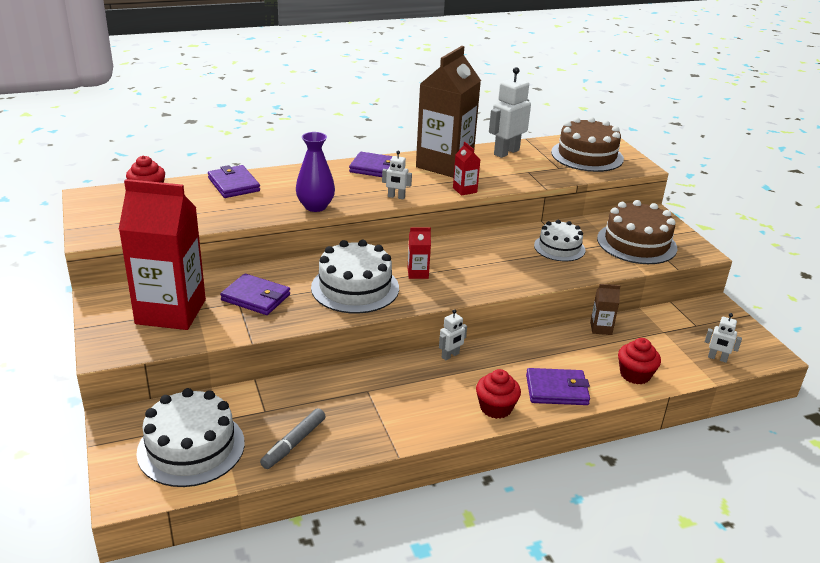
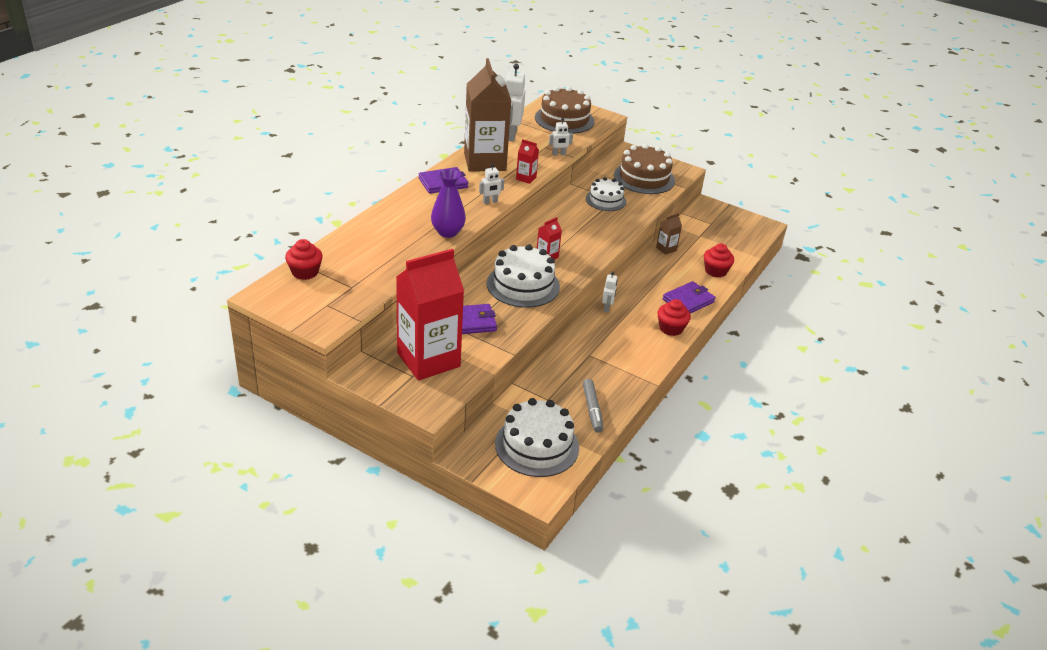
camera: 40 degrees left, 5 degrees up
purple wallet [208,165,260,198] -> none
white robot [705,313,742,363] -> white robot moved to [549,118,573,156]

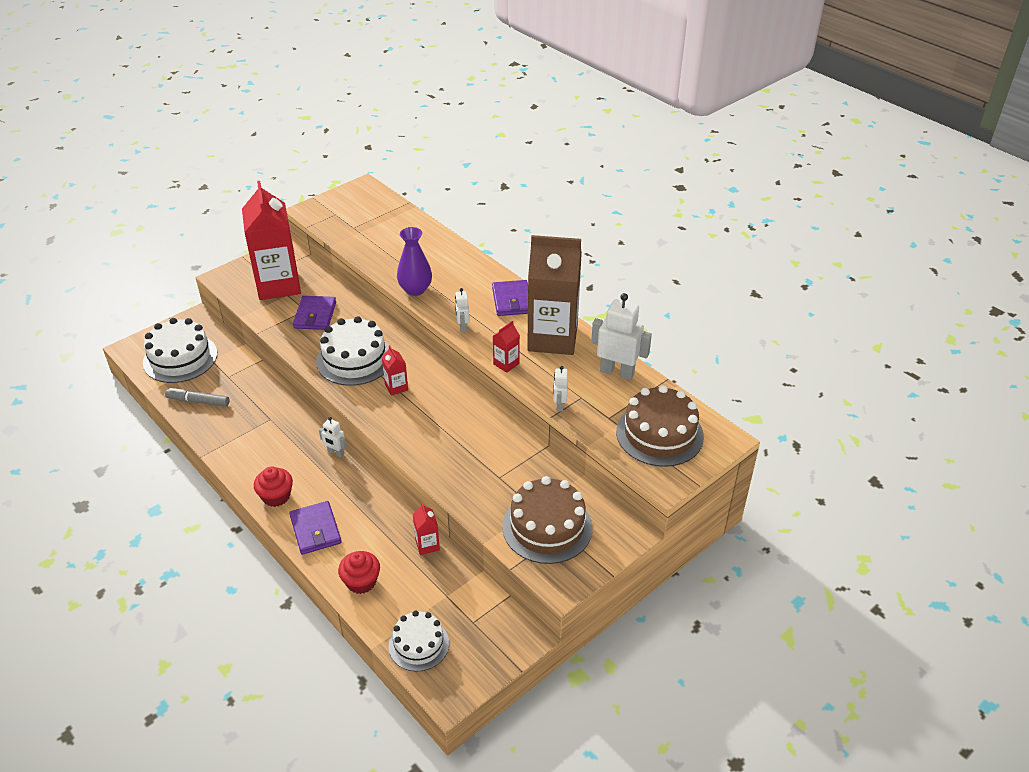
camera: 110 degrees right, 5 degrees up
red cupcake [285,239,323,280] -> none
white cake [586,177,626,211] -> white cake moved to [389,611,449,672]
brown carton [656,213,682,255] -> red carton [413,503,440,555]

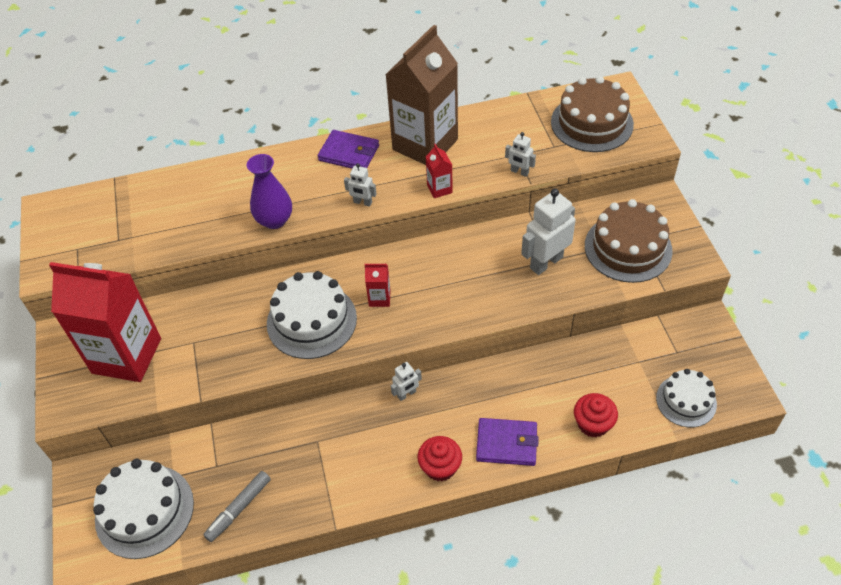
camera: 60 degrees left, 10 degrees up
purple wallet [293,296,336,330] -> none
red carton [413,503,440,555] -> none
white robot [591,293,652,380] -> white robot moved to [521,188,576,275]

